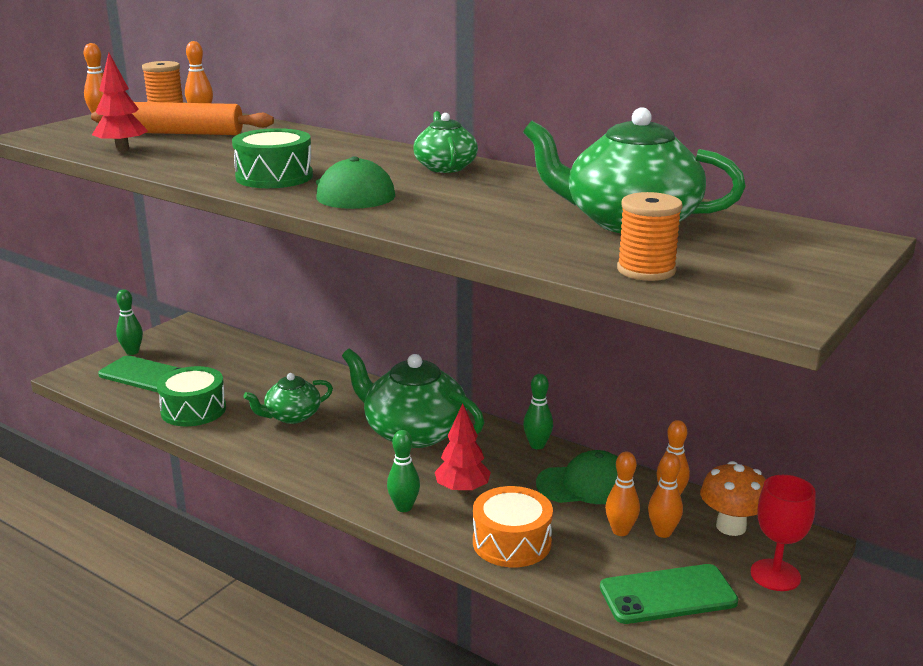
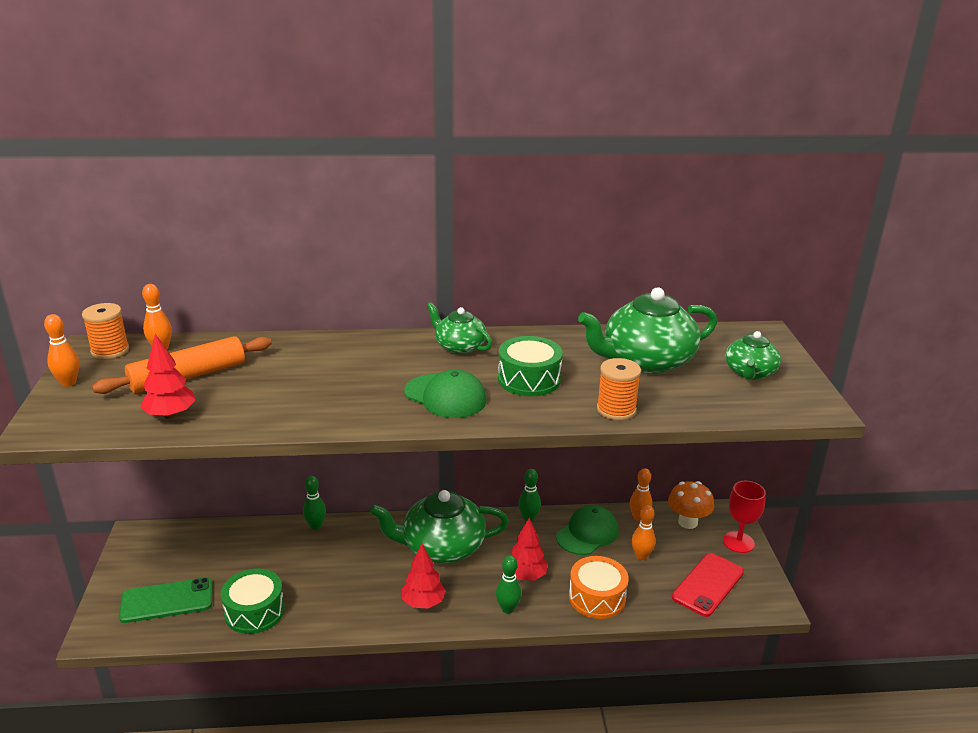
camera: 40 degrees left, 5 degrees up
green bowling pin [116,289,143,355] -> green bowling pin moved to [303,476,326,530]
green drum [232,128,313,188] -> green drum moved to [498,336,563,396]
green teapot [243,373,333,424] -> green teapot moved to [726,331,781,380]
green phone [600,564,738,624] -> red phone [672,553,744,617]
orange spool [617,192,683,281] -> orange spool moved to [597,358,641,420]
orange bowling pin [648,453,683,538] -> none
none -> red tree [402,544,446,609]

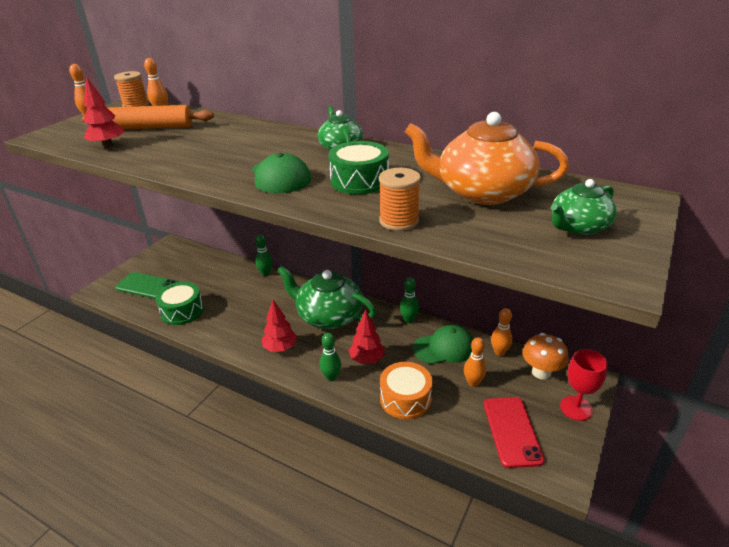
camera: 35 degrees right, 5 degrees up
green teapot [578,287,717,374] -> orange teapot [405,112,569,205]
red phone [672,553,744,617] -> red phone turned 75 degrees counterclockwise [484,397,545,468]

